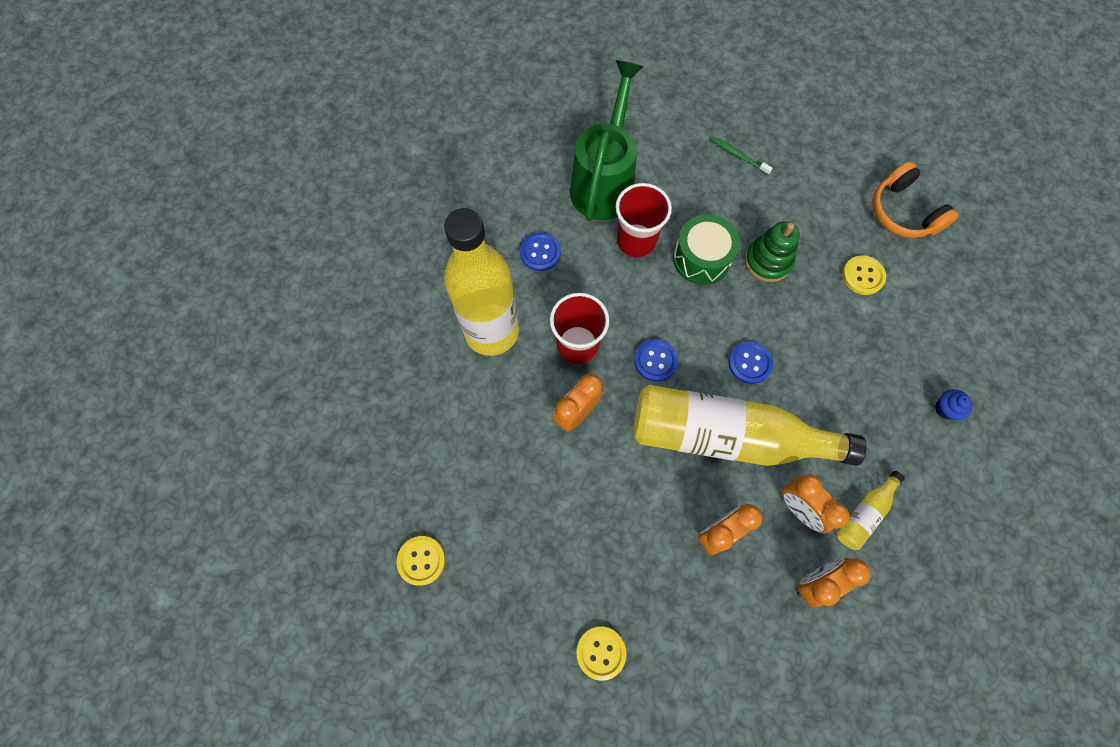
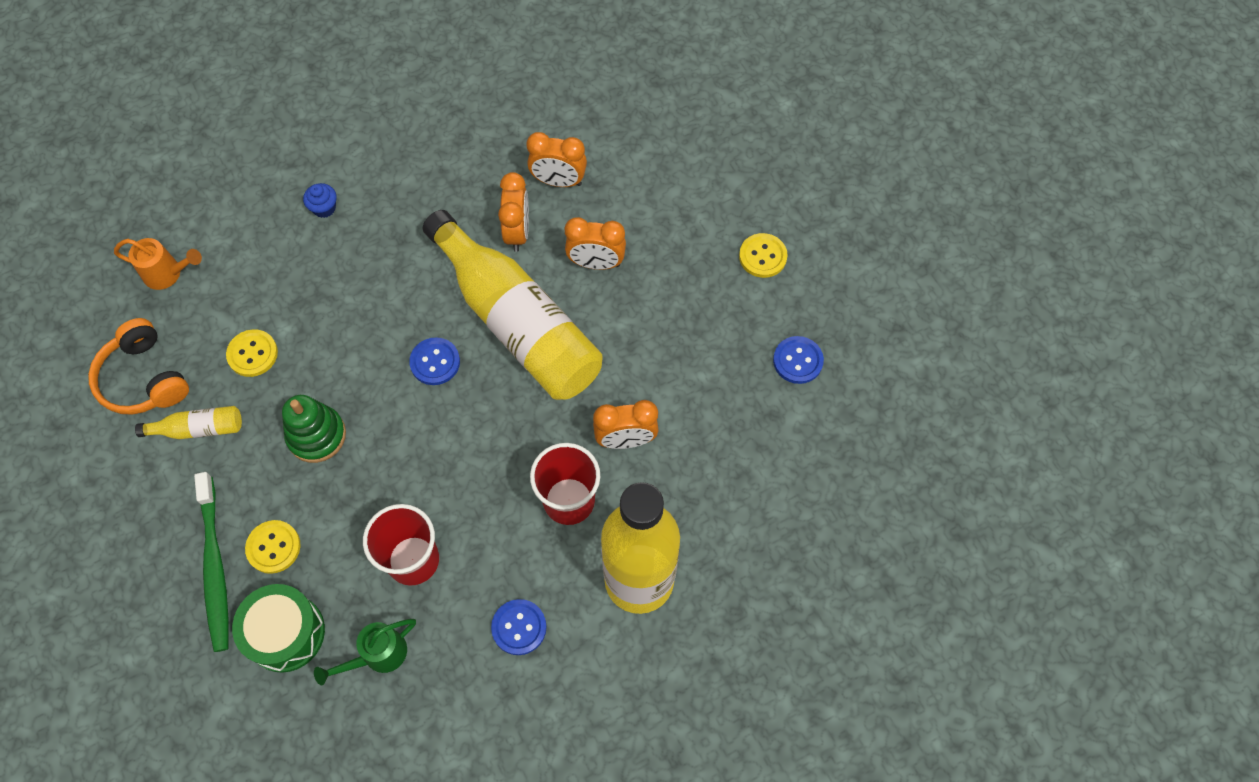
camera: 140 degrees left, 5 degrees down
yellow button [396,536,445,586] -> yellow button moved to [245,520,300,574]
green watering can [570,60,644,221] -> green watering can [314,619,416,685], size x0.49
blue button [634,339,678,382] -> blue button moved to [773,336,824,384]
green drum [673,214,740,285] -> green drum moved to [232,584,325,672]
green toothbrush [711,136,773,175] -> green toothbrush [194,472,229,652], size x1.92
yellow bottle [837,471,905,550] -> yellow bottle moved to [135,406,242,439]
orange headphones [872,162,958,238] -> orange headphones turned 135 degrees clockwise [88,318,189,415]
none -> orange watering can [114,238,202,290]

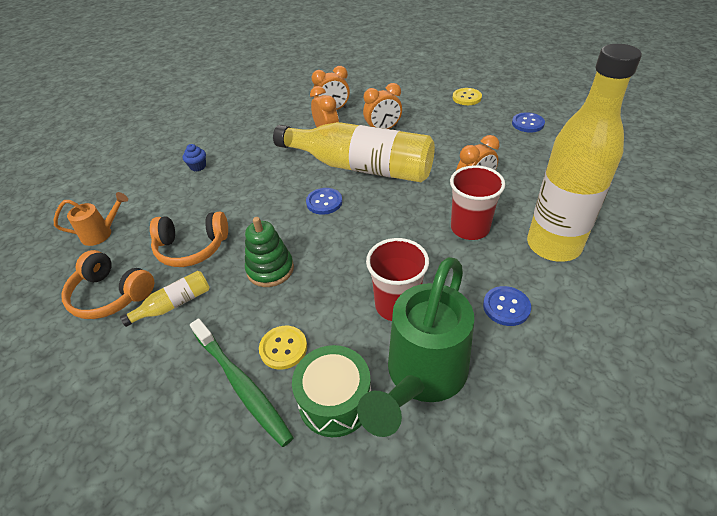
camera: 25 degrees left, 20 degrees down
yellow button [226,329,278,377] -> orange headphones [150,212,228,267]
green watering can [314,619,416,685] -> green watering can [357,257,474,437], size x2.05

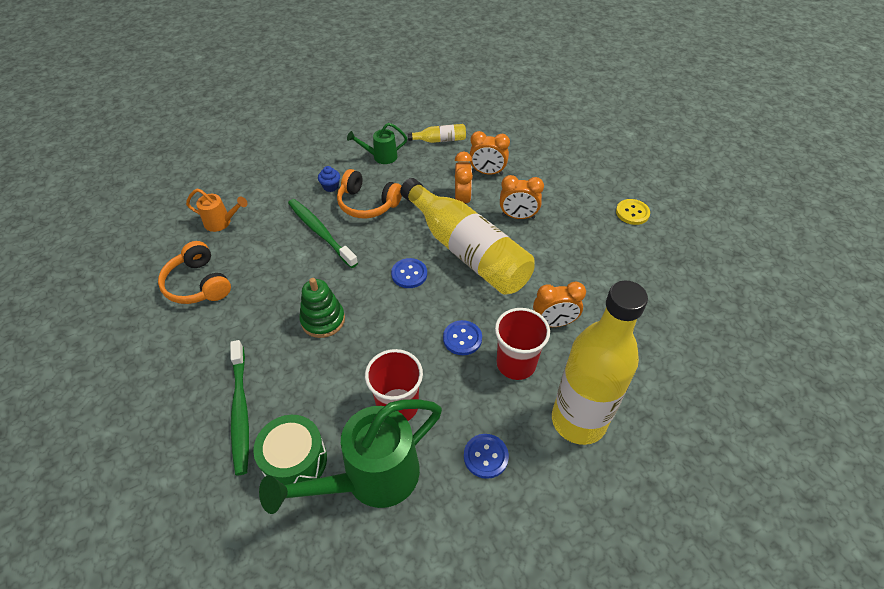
camera: 25 degrees right, 5 degrees up
yellow bottle [120,271,210,327] -> yellow bottle moved to [408,124,466,143]
orange headphones [150,212,228,267] -> orange headphones moved to [337,169,402,218]
yellow button [259,326,307,370] -> none
blue button [512,112,545,132] -> blue button moved to [443,320,482,355]
none -> green toothbrush [288,199,358,268]
none -> green watering can [347,123,407,164]

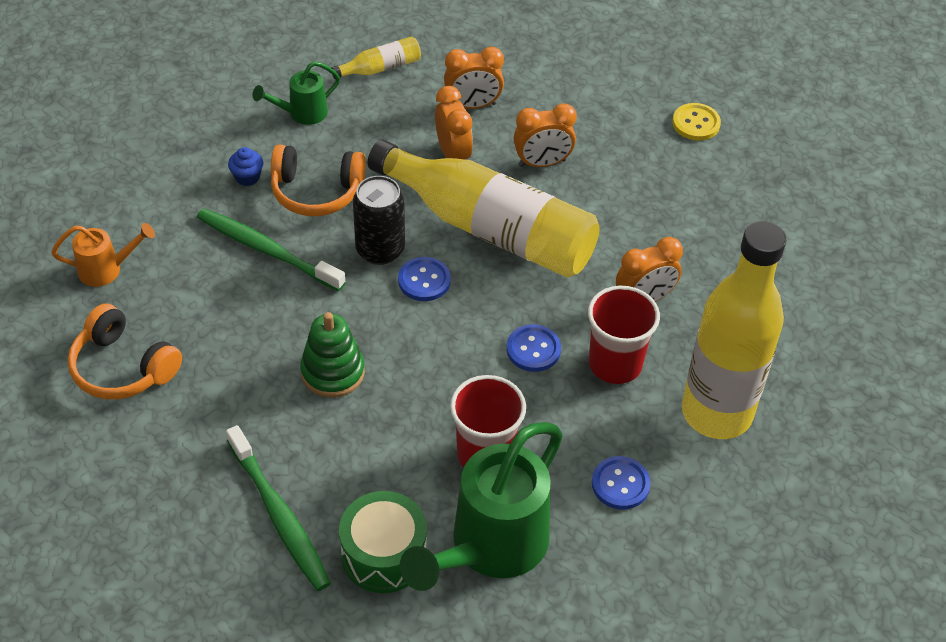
camera: 20 degrees left, 0 degrees up
none -> black can [353,176,405,265]

